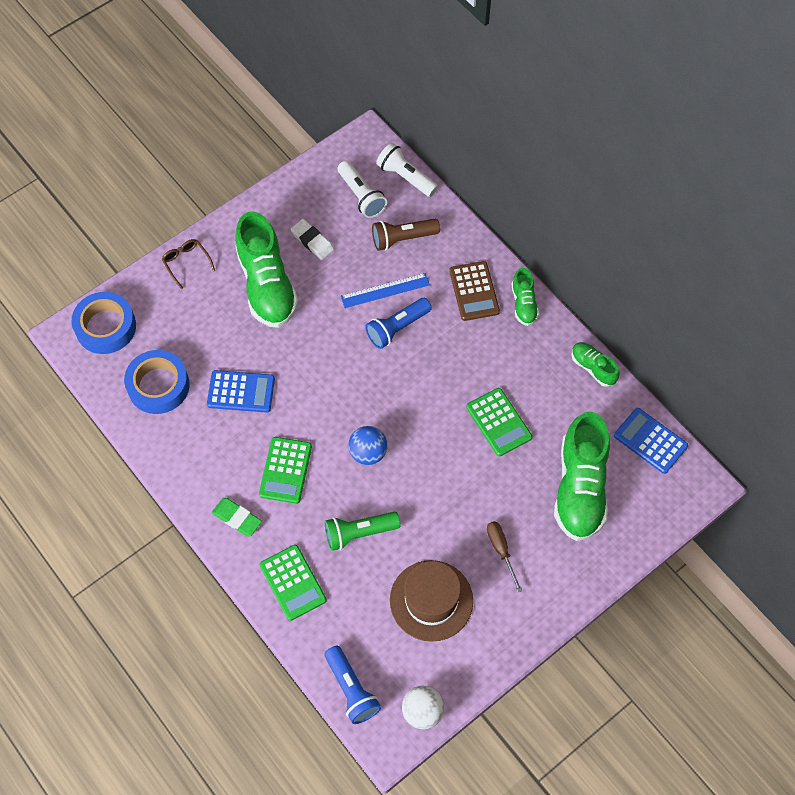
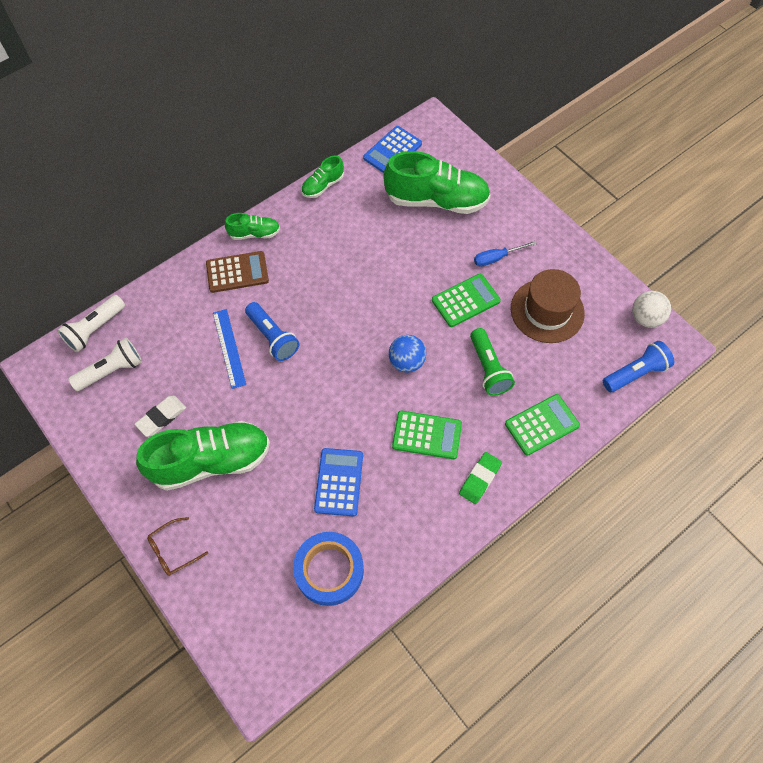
camera: 90 degrees left, 0 degrees up
blue tape [72,292,136,354] -> none
brown flashlight [372,219,440,251] -> none
green calculator [466,388,532,456] -> green calculator moved to [432,274,501,327]
brown screwdriver [487,521,522,593] -> blue screwdriver [474,241,537,267]

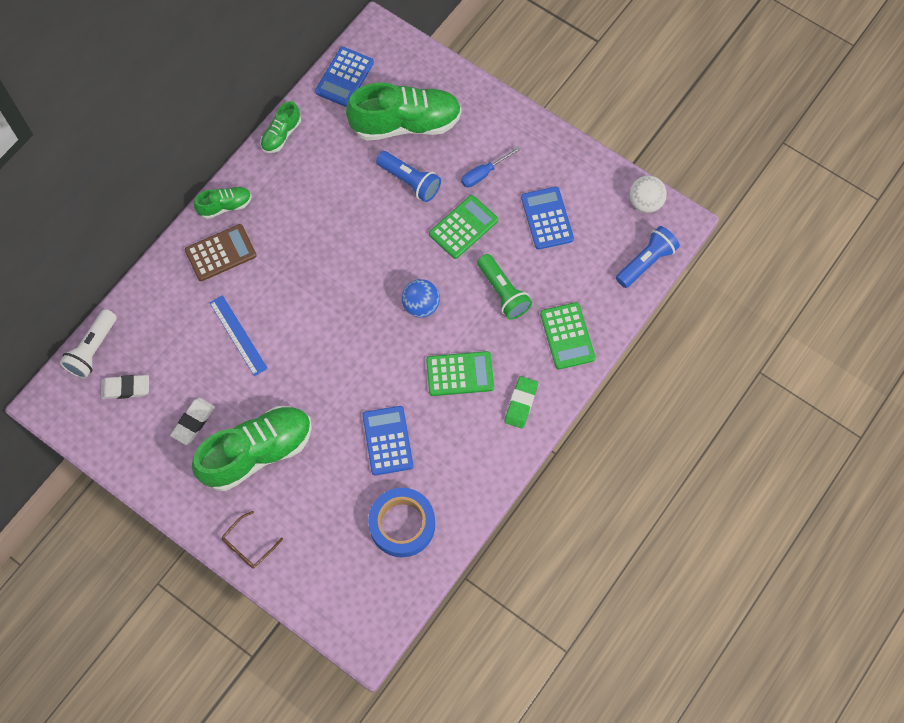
camera: 15 degrees left, 5 degrees up
white flashlight [69,337,142,391] -> white eraser [101,375,149,399]
blue flashlight [245,302,300,361] -> blue flashlight moved to [376,151,441,202]
green calculator [505,394,580,456] -> green calculator turned 120 degrees clockwise [540,302,596,370]
brown hat [511,269,585,343] -> blue calculator [521,187,574,250]

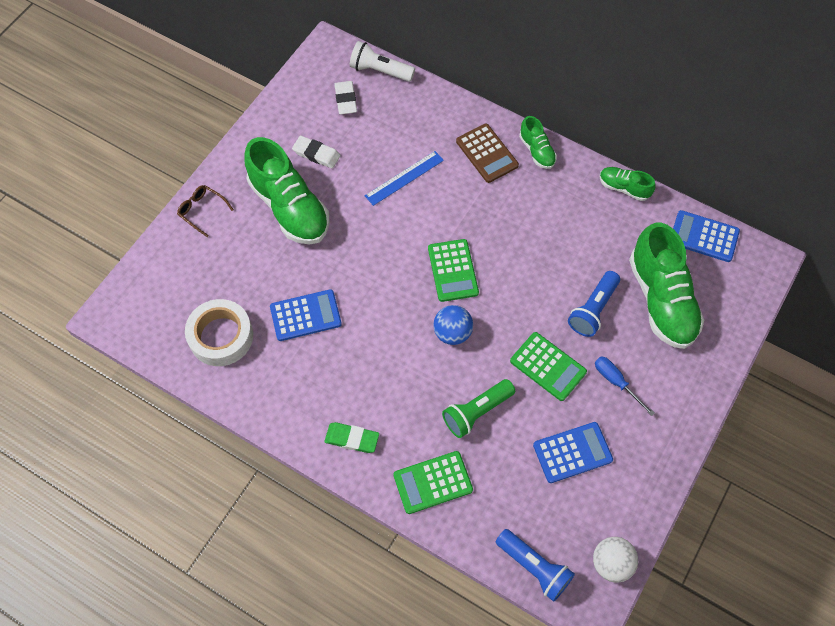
camera: 85 degrees right, 5 degrees down
blue tape [368,488,435,557] -> white tape [185,299,253,366]
green calculator [426,351,494,396] -> green calculator moved to [428,239,479,302]

